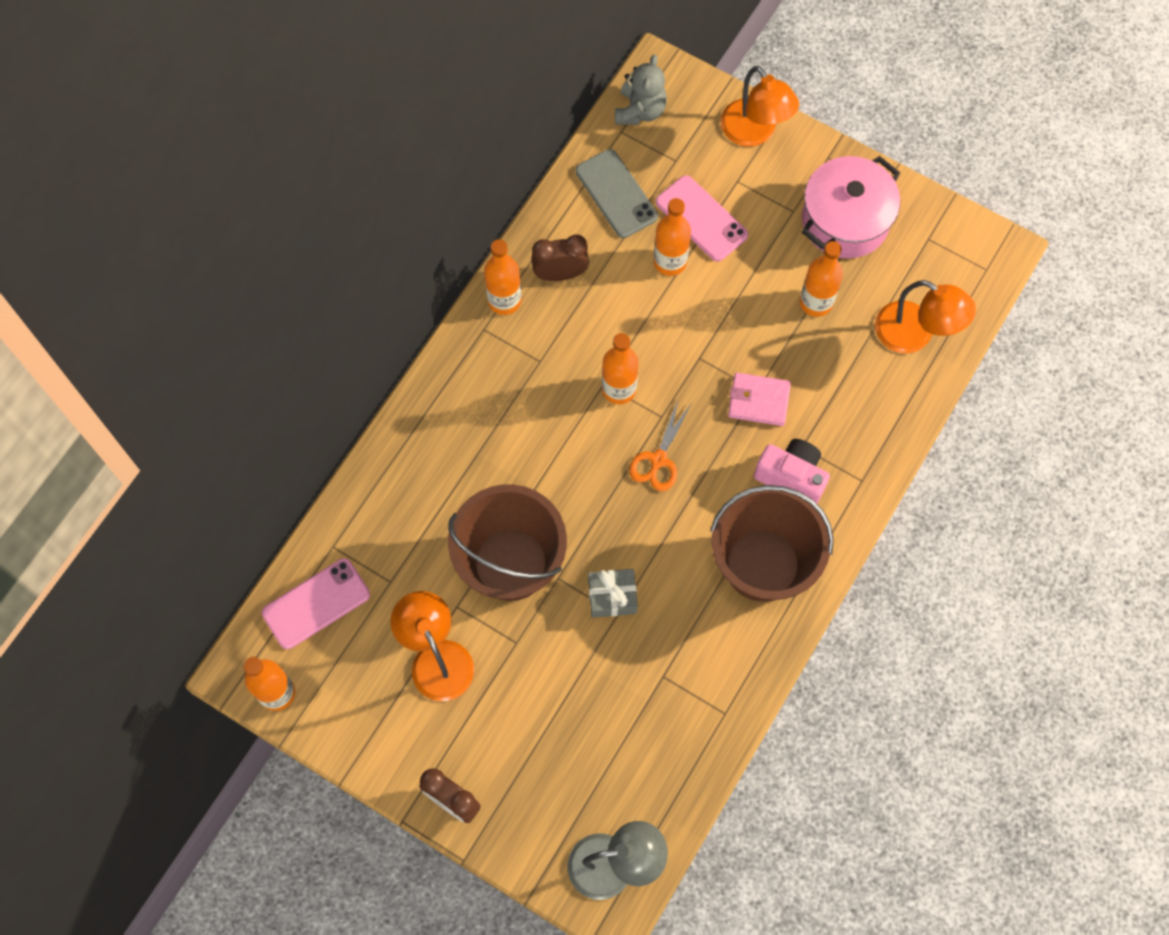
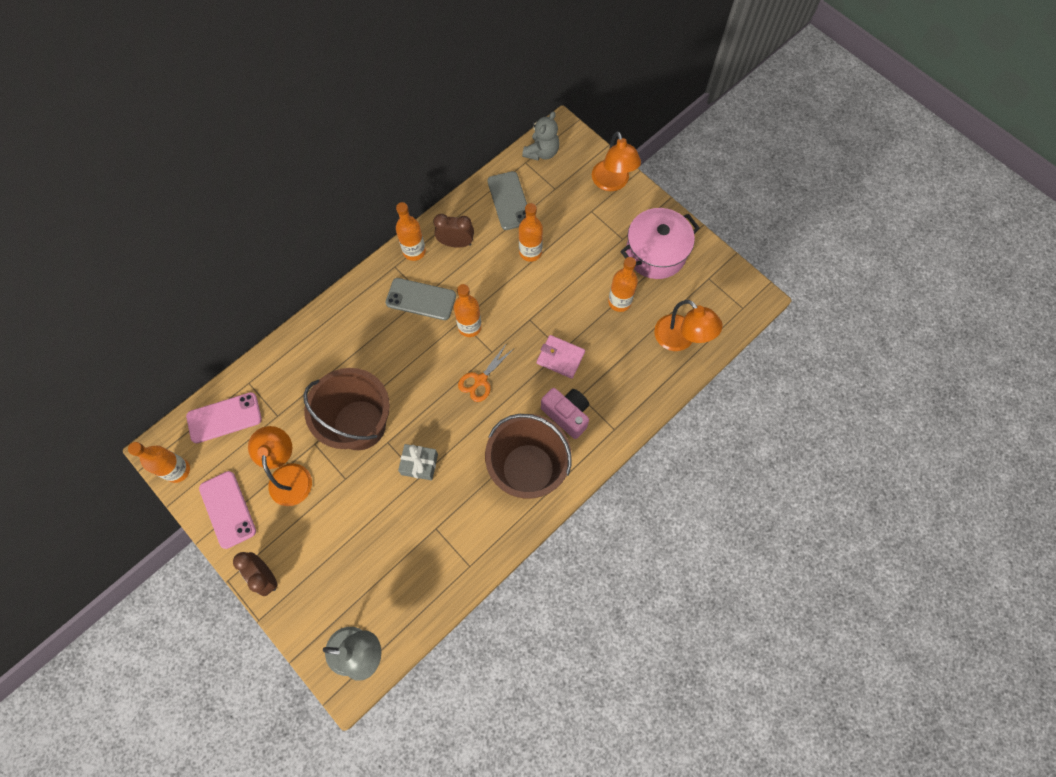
camera: 15 degrees right, 0 degrees up
pink phone [656,175,748,261] -> pink phone moved to [199,471,256,549]
none -> grey phone [385,278,456,320]

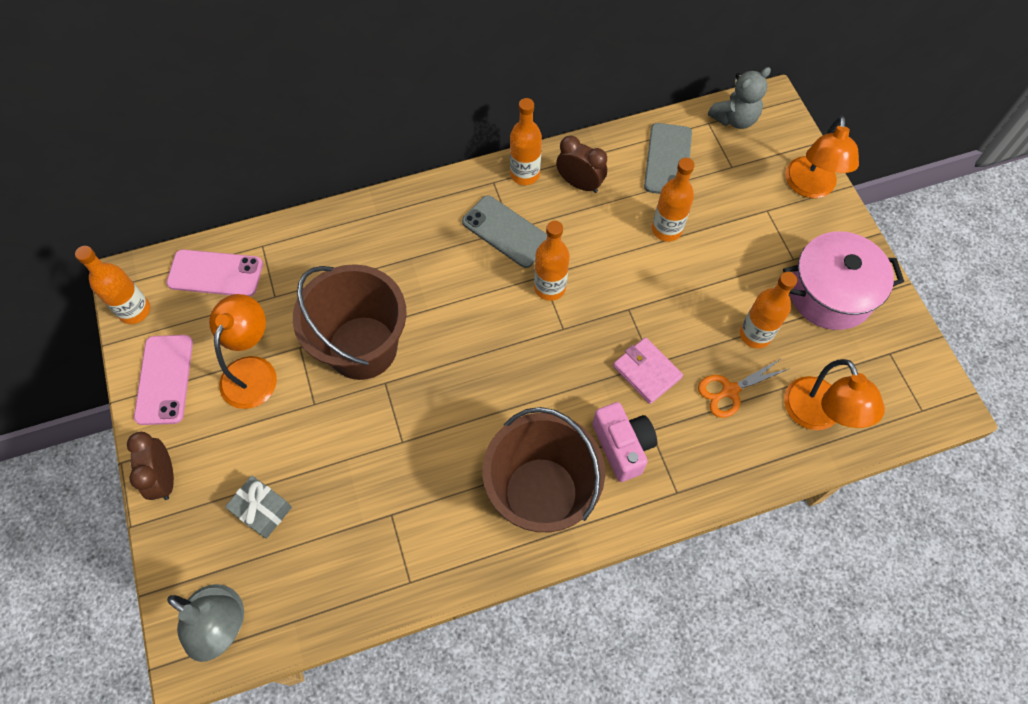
camera: 25 degrees right, 5 degrees down
grey gift [398,444,438,480] -> grey gift moved to [225,476,292,539]
orange scissors [458,343,513,402] -> orange scissors moved to [698,358,788,418]

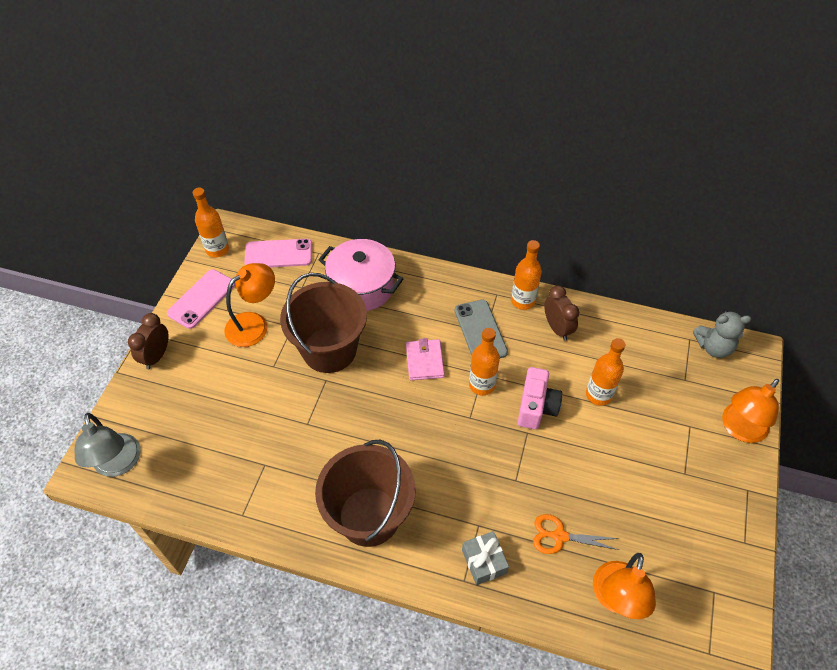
camera: 35 degrees right, 10 degrees down
pink phone [166,249,263,296] -> pink phone turned 45 degrees counterclockwise [244,239,312,267]
grey gift [225,476,292,539] -> grey gift moved to [462,531,509,585]
pink camera [592,402,657,482] -> pink camera moved to [518,367,562,430]
pink wallet [613,338,683,404] -> pink wallet moved to [406,338,445,380]
grey phone [644,123,692,194] -> none
orange bottle [740,272,797,349] -> none
pink pot [783,231,904,330] -> pink pot moved to [318,239,403,311]

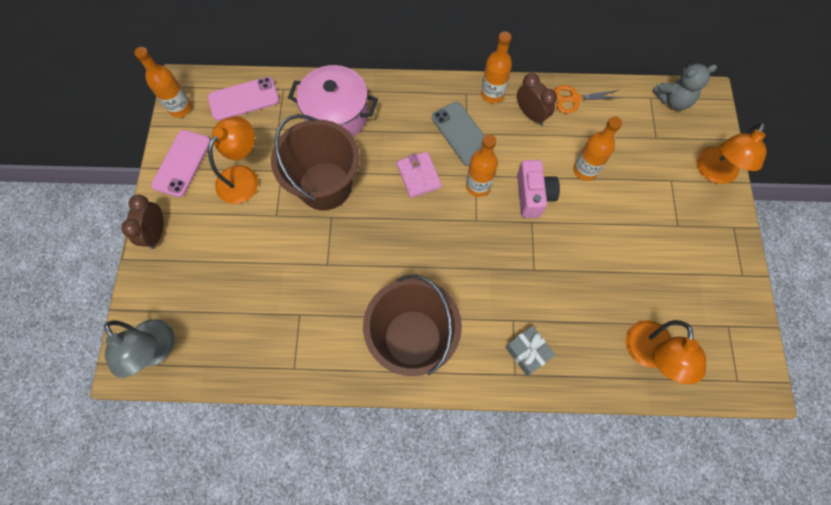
camera: 15 degrees left, 15 degrees up
orange scissors [533,514,619,554] -> orange scissors moved to [554,85,622,113]

